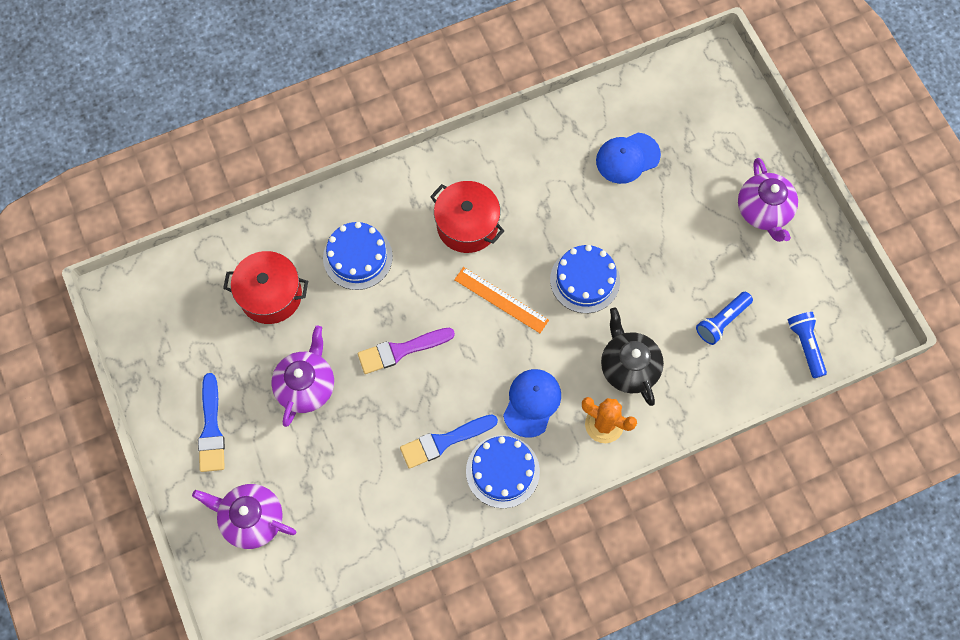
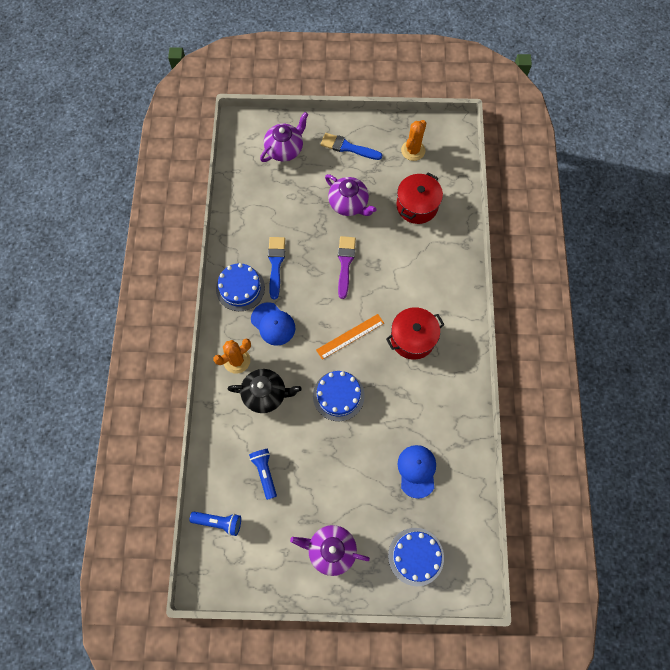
camera: 115 degrees right, 0 degrees up
blue cake [323,222,393,290] -> blue cake moved to [388,528,444,586]
none -> orange cactus [401,120,426,161]

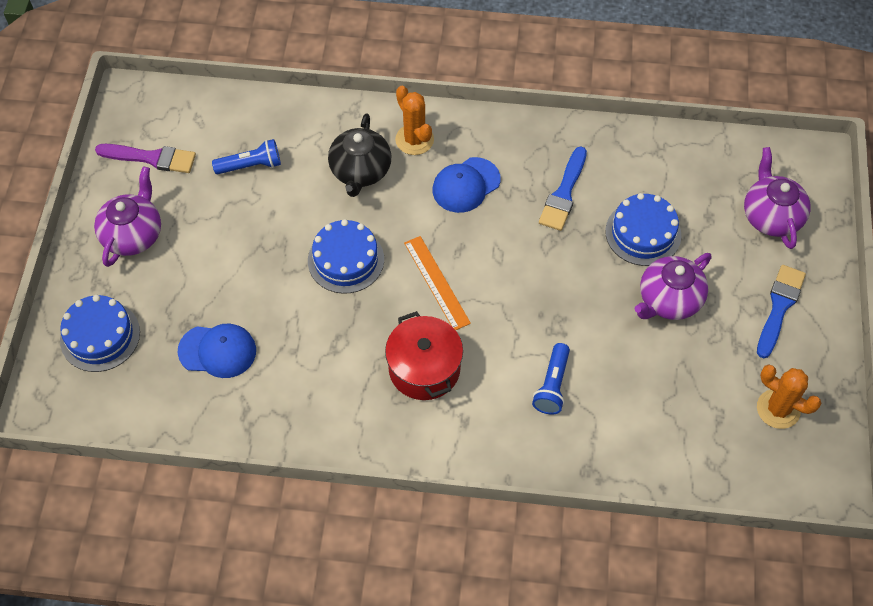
camera: 95 degrees right, 10 degrees down
blue flashlight [190,512,241,536] -> blue flashlight moved to [532,343,570,415]
blue cake [216,263,265,311] -> blue cake moved to [605,193,681,266]
purple teapot [260,112,309,162] -> purple teapot turned 150 degrees counterclockwise [744,147,811,249]
blue brush [268,237,285,299] -> blue brush turned 105 degrees clockwise [539,146,587,231]
purple brush [338,236,356,299] -> purple brush moved to [95,144,196,173]
red pot [397,173,443,224] -> none

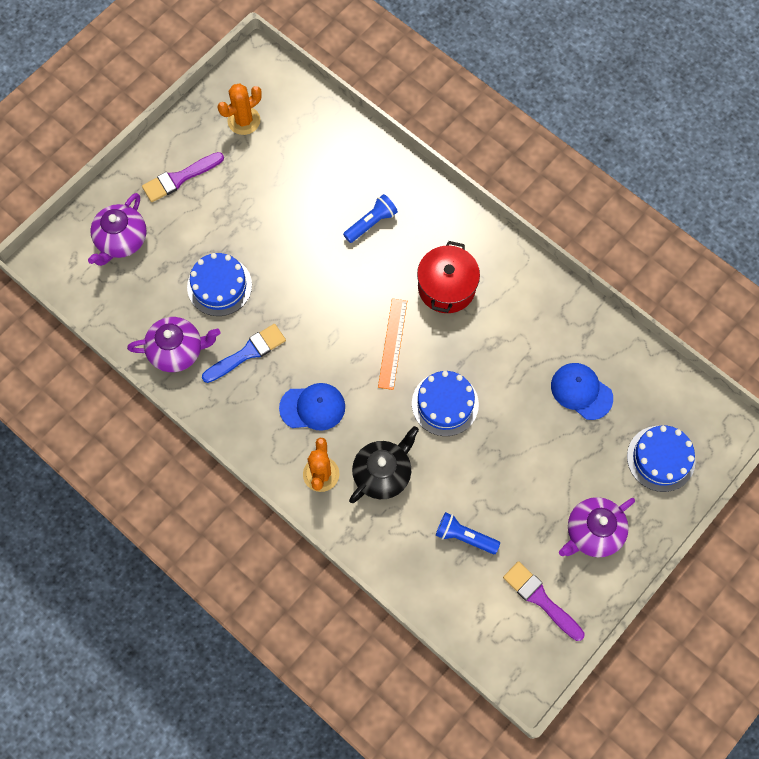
camera: 145 degrees left, 10 degrees up
purple teapot [635,253,711,320] -> purple teapot moved to [127,317,220,372]
blue brush [757,265,806,358] -> purple brush [142,152,224,202]
orange cactus [757,364,821,429] -> orange cactus turned 75 degrees clockwise [218,83,262,135]

